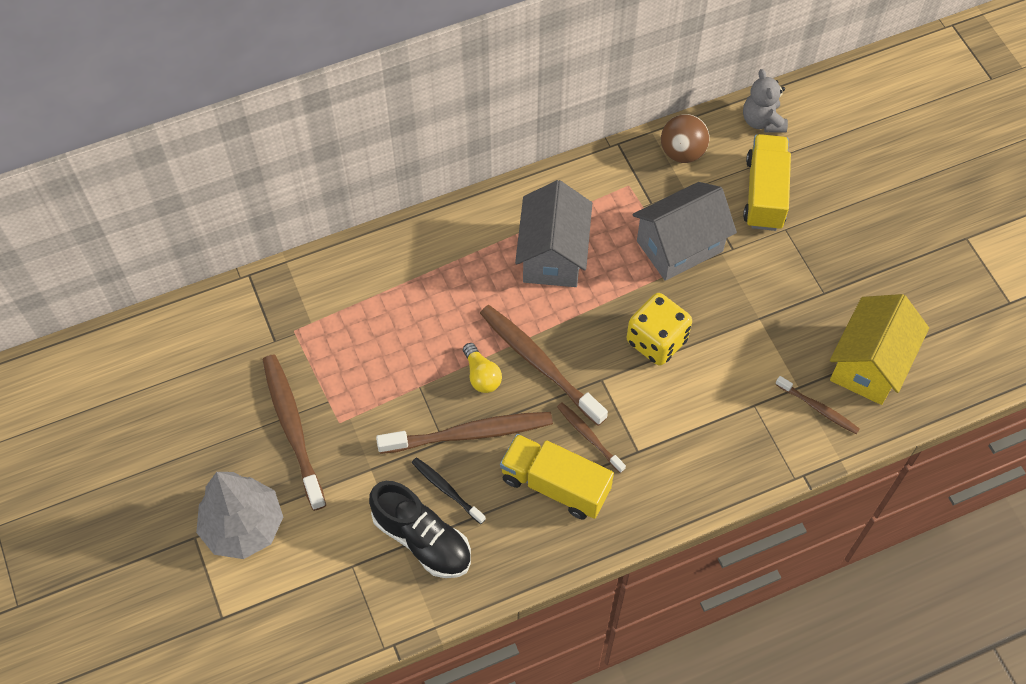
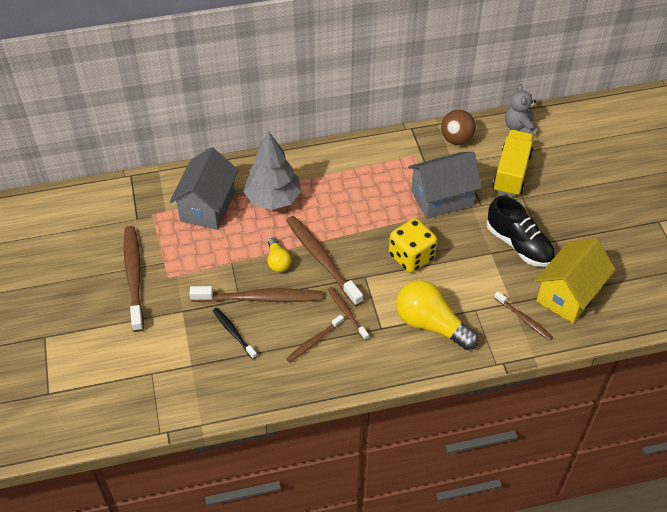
camera: 10 degrees right, 10 degrees down
grey tree [196,472,283,559] -> grey tree moved to [244,131,301,210]
black shoe [369,481,471,578] -> black shoe moved to [487,196,555,267]
yellow truck [500,434,614,520] -> brown toothbrush [286,315,344,363]
grey house [515,180,592,287] -> grey house moved to [170,147,239,230]
none -> yellow light bulb [396,280,479,350]

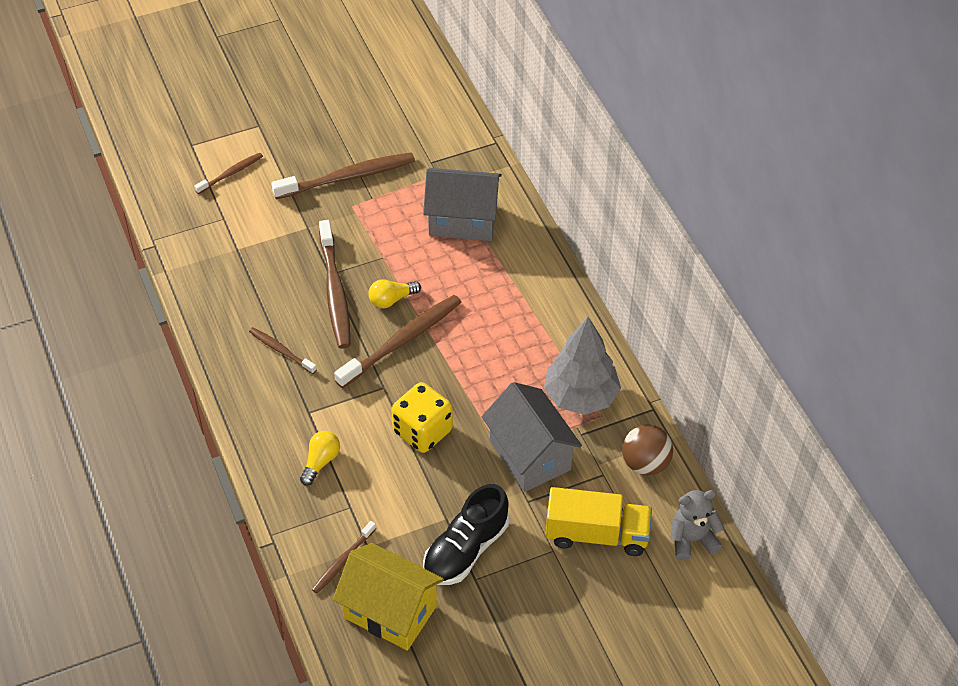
camera: 80 degrees right, 0 degrees up
black toothbrush [213,308,257,359] -> none
grey tree [244,131,301,210] -> grey tree moved to [544,317,621,415]
brown toothbrush [328,287,369,341] -> brown toothbrush moved to [194,153,263,194]
yellow light bulb [396,280,479,350] -> yellow light bulb [300,431,340,486], size x0.52

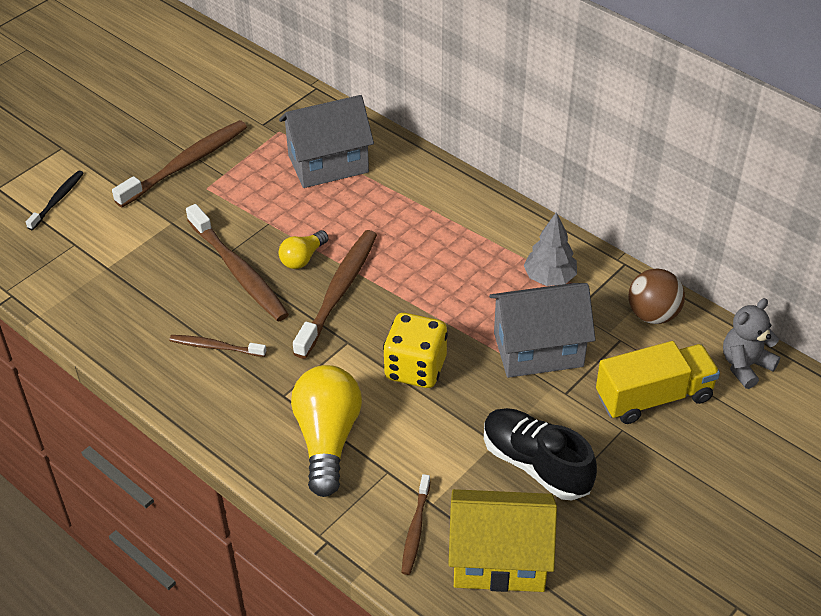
camera: 25 degrees left, 5 degrees down
brown toothbrush [194,153,263,194] -> black toothbrush [26,170,84,230]
yellow light bulb [300,431,340,486] -> yellow light bulb [291,365,362,497], size x1.92
black shoe [423,484,509,585] -> black shoe turned 120 degrees clockwise [484,408,597,500]
grey house [482,382,582,492] -> grey house turned 45 degrees counterclockwise [489,283,596,378]
grey tree [544,317,621,415] -> grey tree [523,212,577,286], size x0.64

